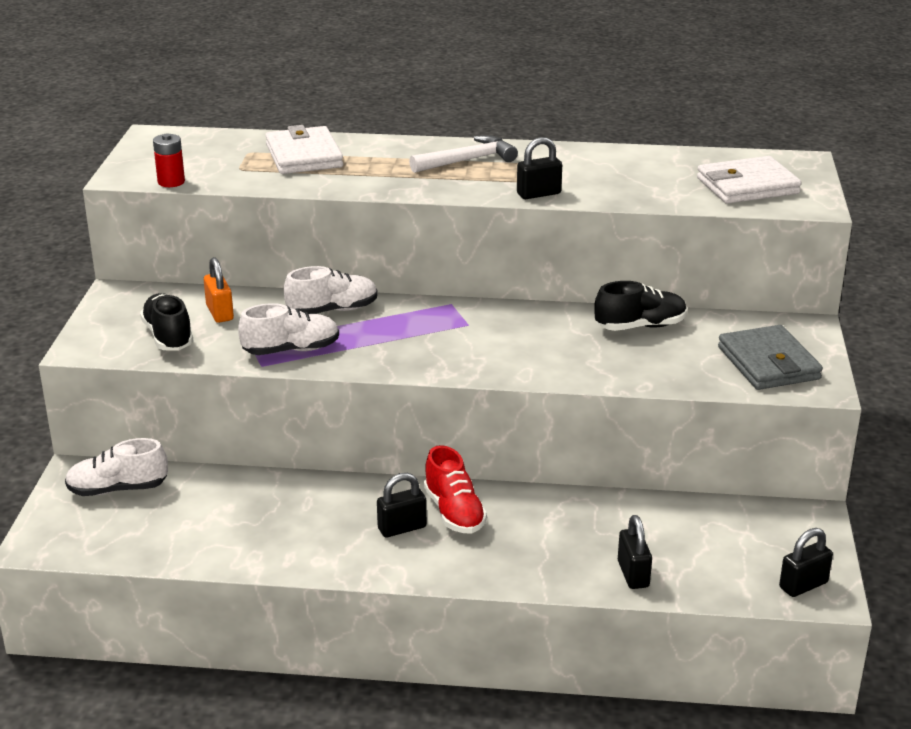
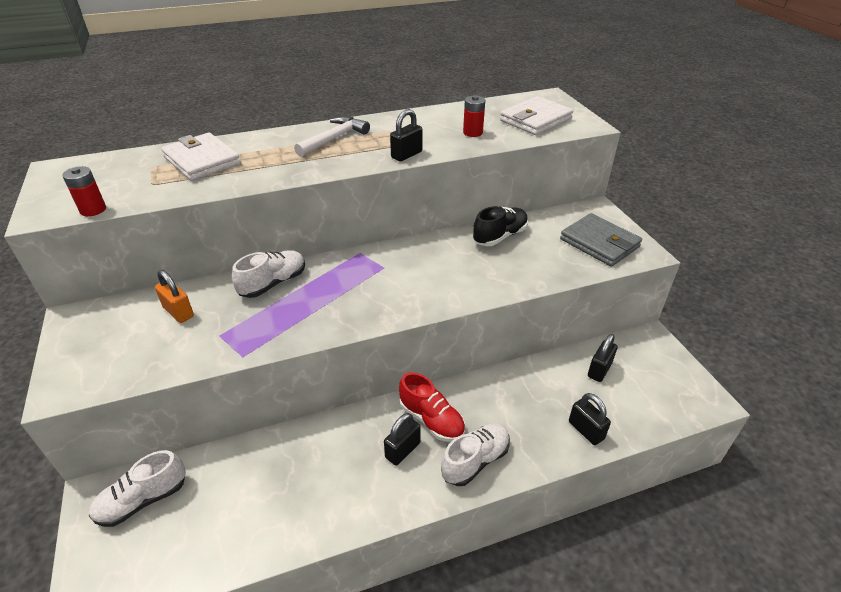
camera: 25 degrees left, 10 degrees up
black shoe [140,293,194,351] -> none
white shoe [238,303,339,355] -> white shoe moved to [441,424,510,486]
black padlock [779,528,833,597] -> black padlock moved to [588,334,617,382]
none -> red battery [463,95,485,137]

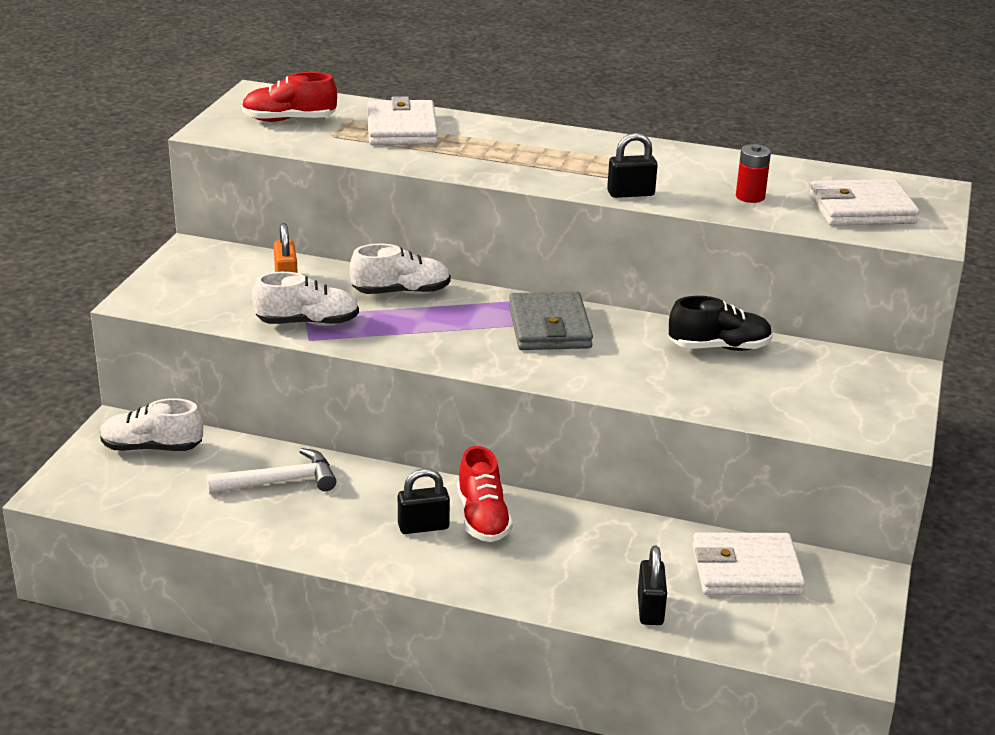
camera: 35 degrees right, 10 degrees down
red battery [62,166,106,216] -> none
white hammer [294,116,370,157] -> white hammer moved to [206,448,336,494]
white shoe [441,424,510,486] -> white shoe moved to [252,272,359,326]
grey wallet [560,213,642,267] -> grey wallet moved to [509,292,593,350]
black padlock [588,334,617,382] -> white wallet [692,533,805,595]
none -> red shoe [242,72,337,122]

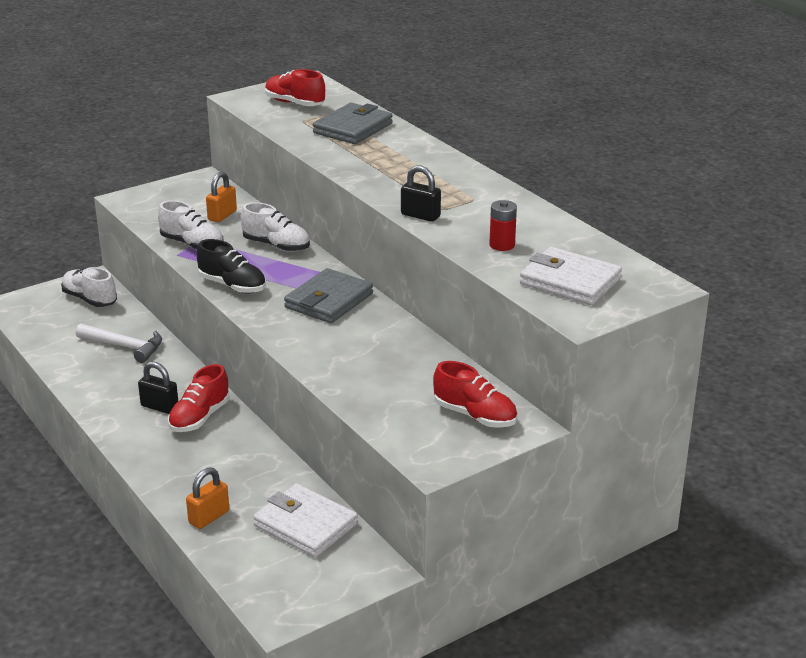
camera: 40 degrees right, 0 degrees up
white wallet [367,96,438,145] -> grey wallet [313,103,393,144]
black padlock [638,546,667,625] -> orange padlock [186,467,229,529]
black shoe [669,296,773,351] -> black shoe moved to [197,239,266,293]
none -> red shoe [433,361,517,428]

